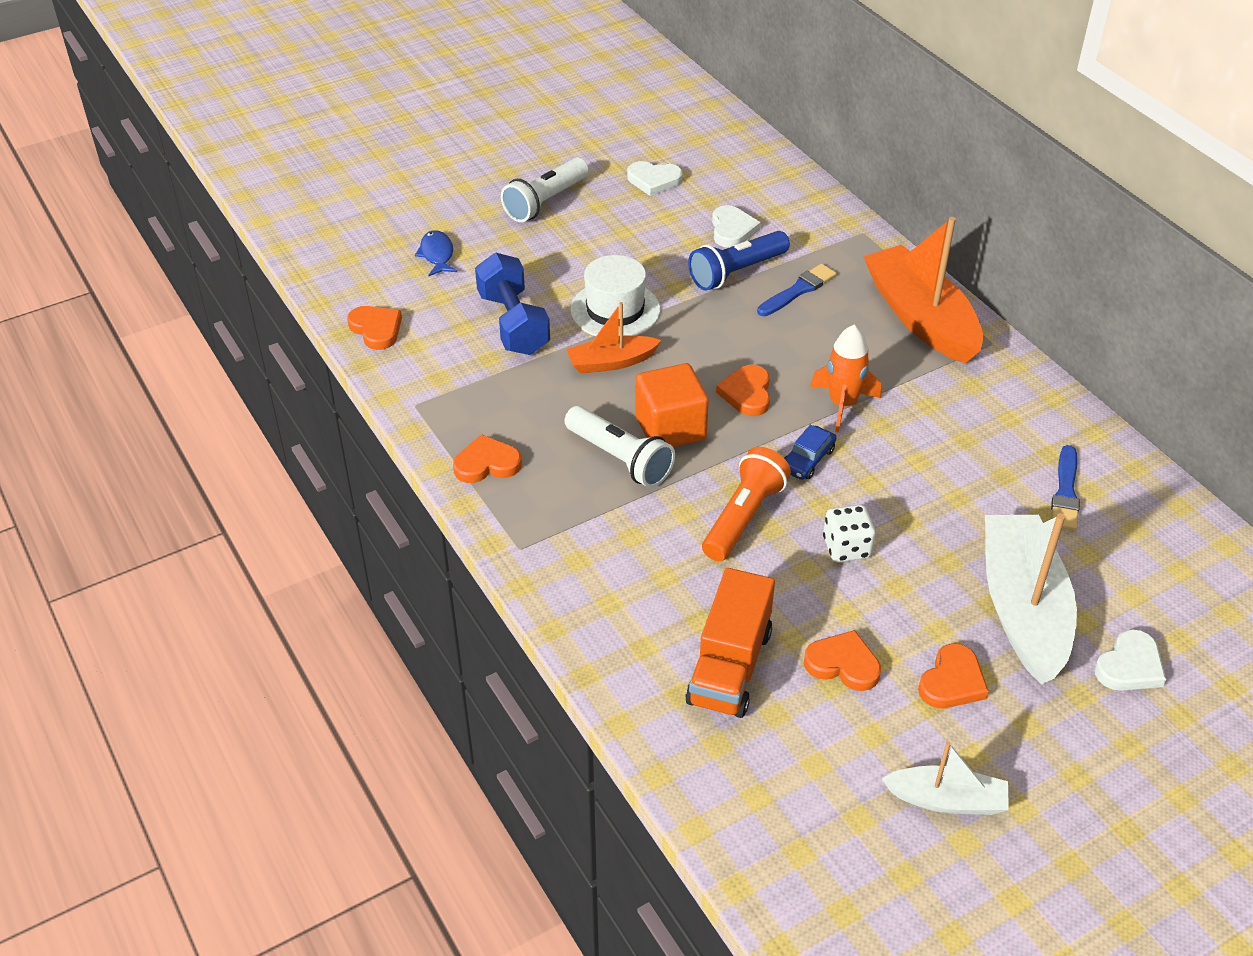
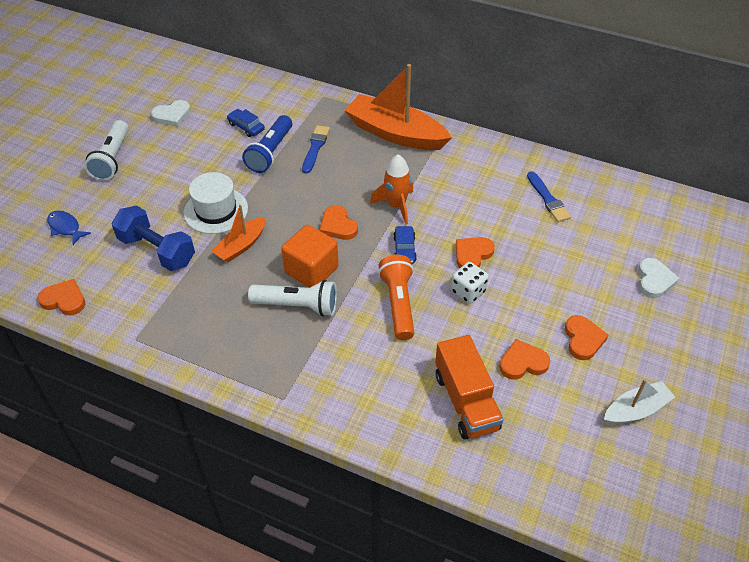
camera: 35 degrees left, 5 degrees up
orange heart [453,434,522,483] -> orange heart moved to [456,237,495,268]
white heart [712,205,761,248] -> blue car [227,109,265,137]
white boat [985,513,1077,684] -> none

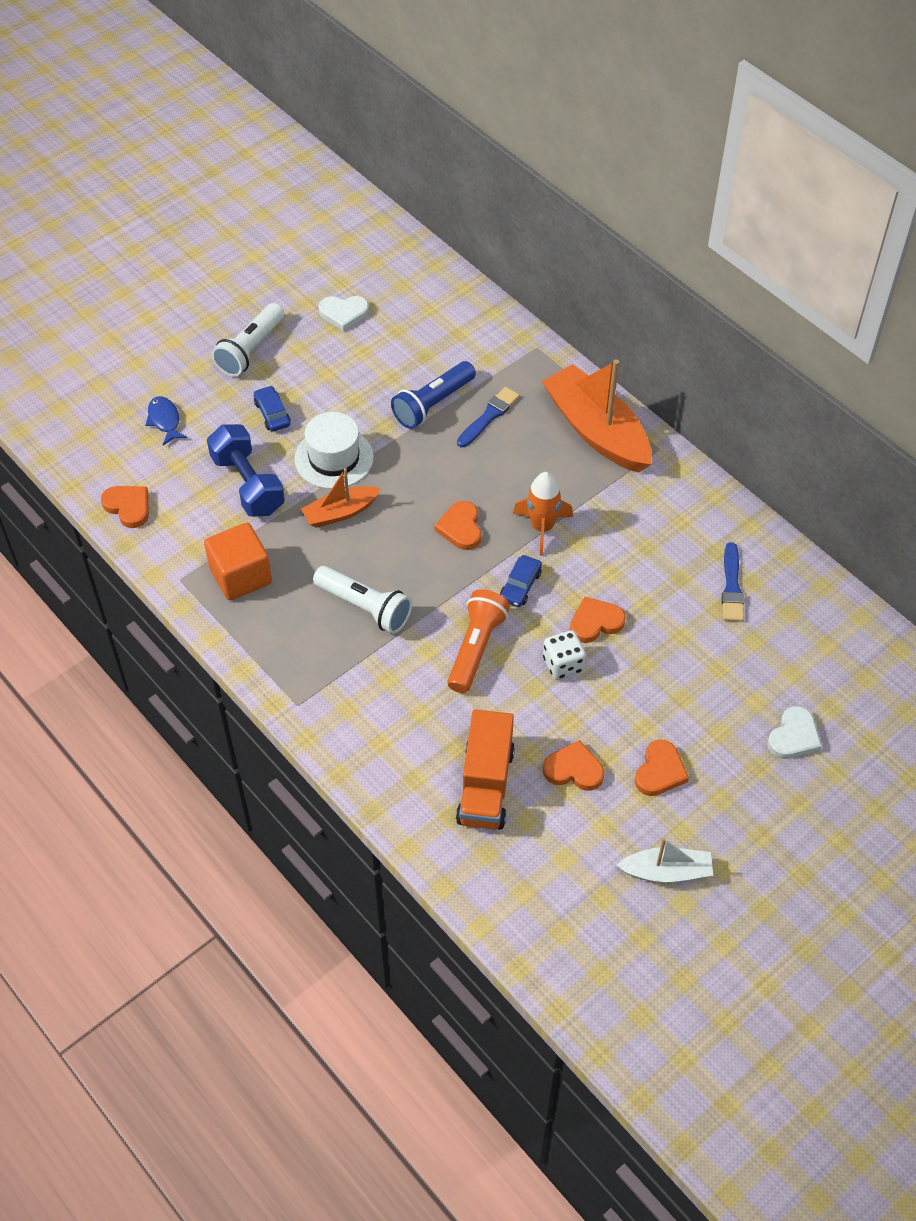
camera: 25 degrees right, 5 degrees up
blue car [227,109,265,137] -> blue car moved to [254,386,291,432]
orange cube [281,225,339,288] -> orange cube moved to [204,523,272,600]

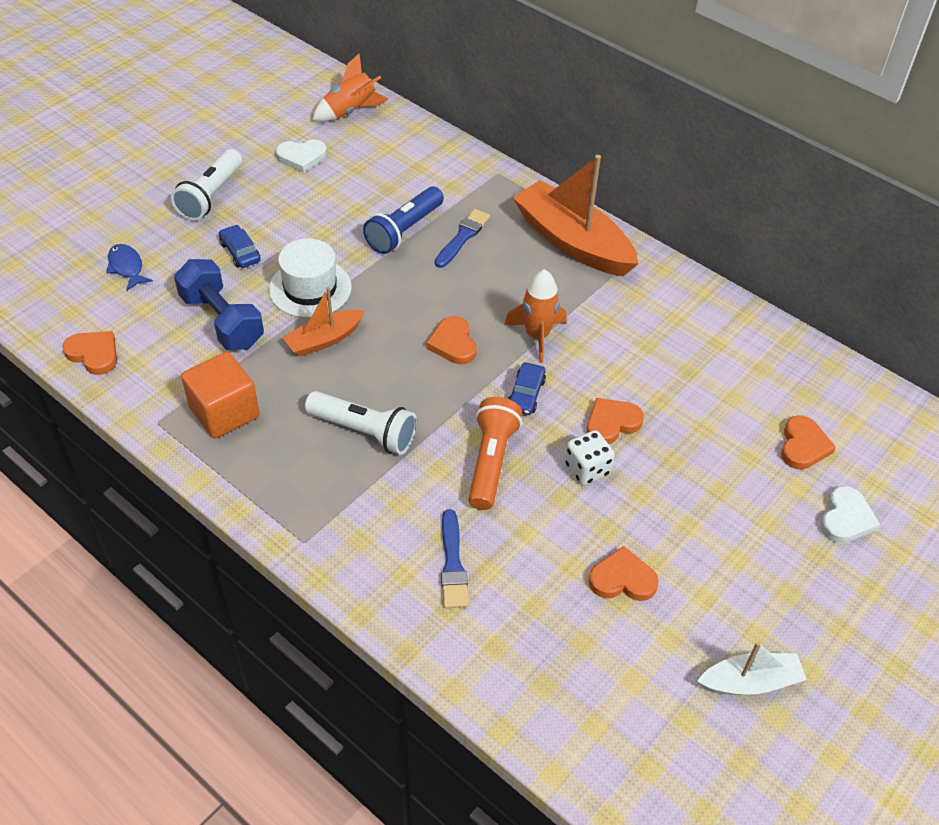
camera: 10 degrees left, 5 degrees down
orange truck [456,709,515,830] -> none
orange heart [634,739,689,796] -> orange heart moved to [781,415,836,469]
blue brush [722,542,744,622] -> blue brush moved to [441,509,469,608]
none -> orange rocket [312,54,389,122]

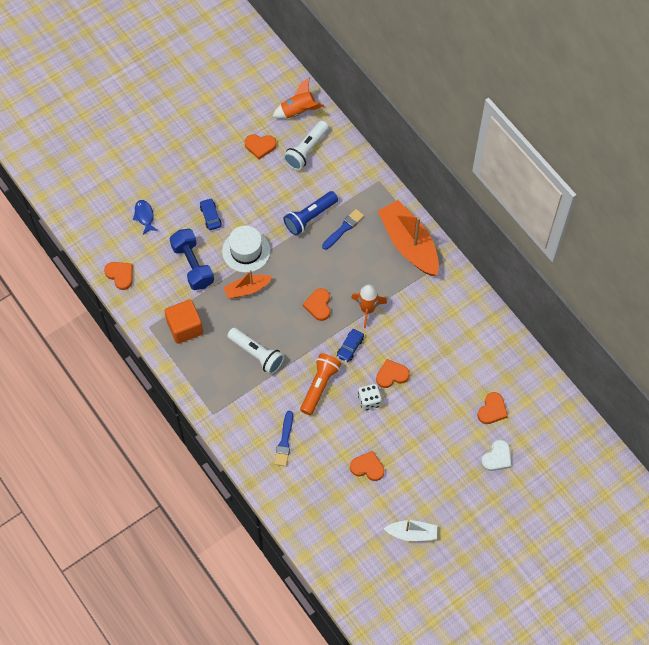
camera: 15 degrees right, 15 degrees up
white flashlight [171,149,242,221] -> white flashlight moved to [283,121,329,170]
white heart [276,139,327,173] -> orange heart [245,134,276,159]

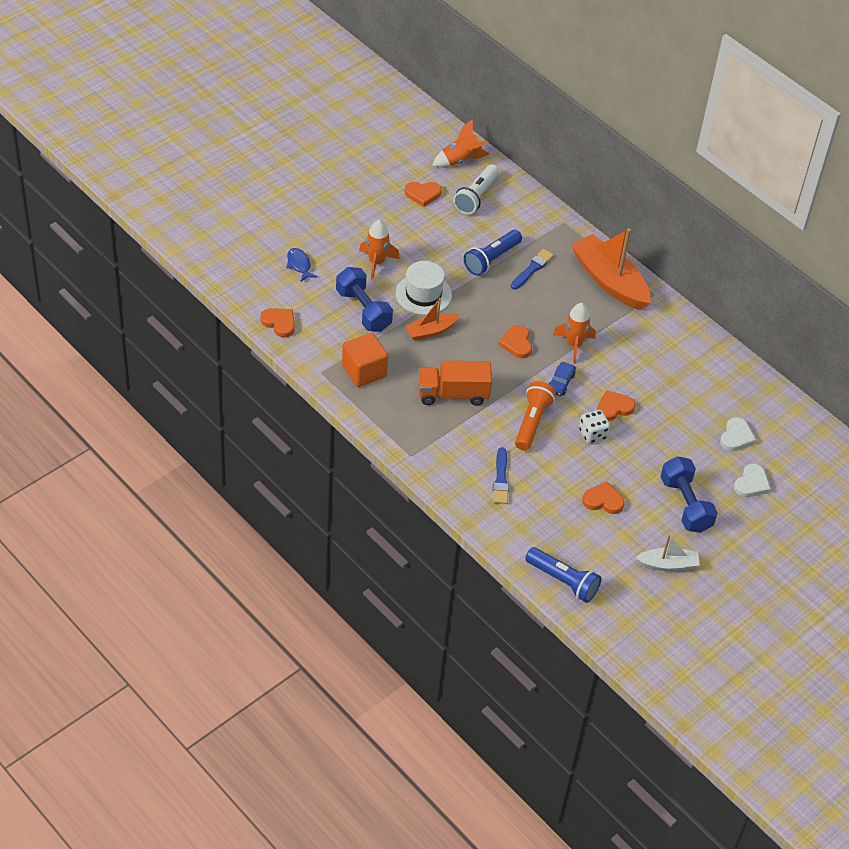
camera: 10 degrees left, 15 degrees down
blue car [200,198,222,230] -> orange rocket [359,220,400,279]
white flashlight [227,328,284,374] -> orange truck [418,361,492,406]
orange heart [477,392,508,424] -> white heart [720,417,756,451]
none -> blue flashlight [525,547,601,603]
none -> blue dumbbell [660,456,718,533]

